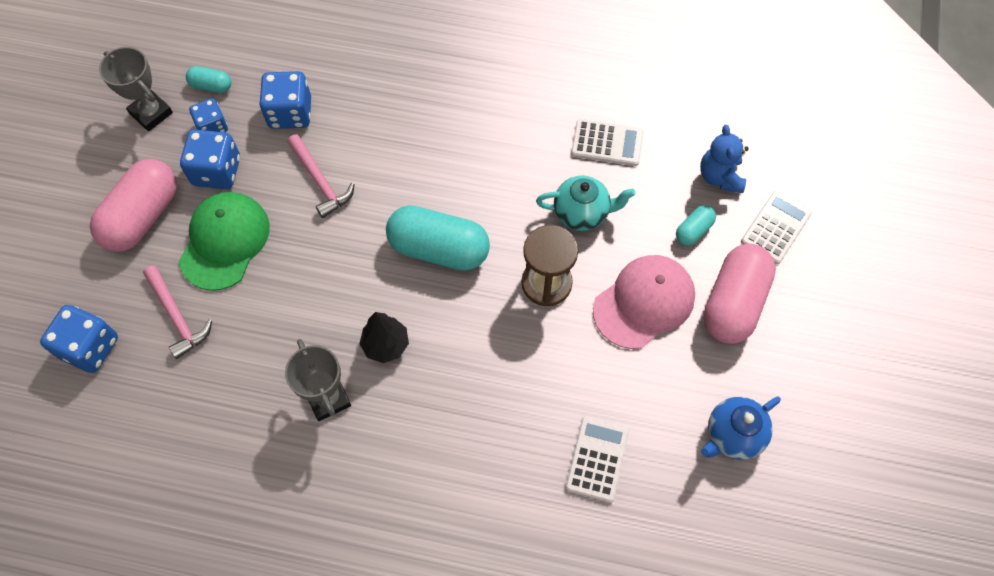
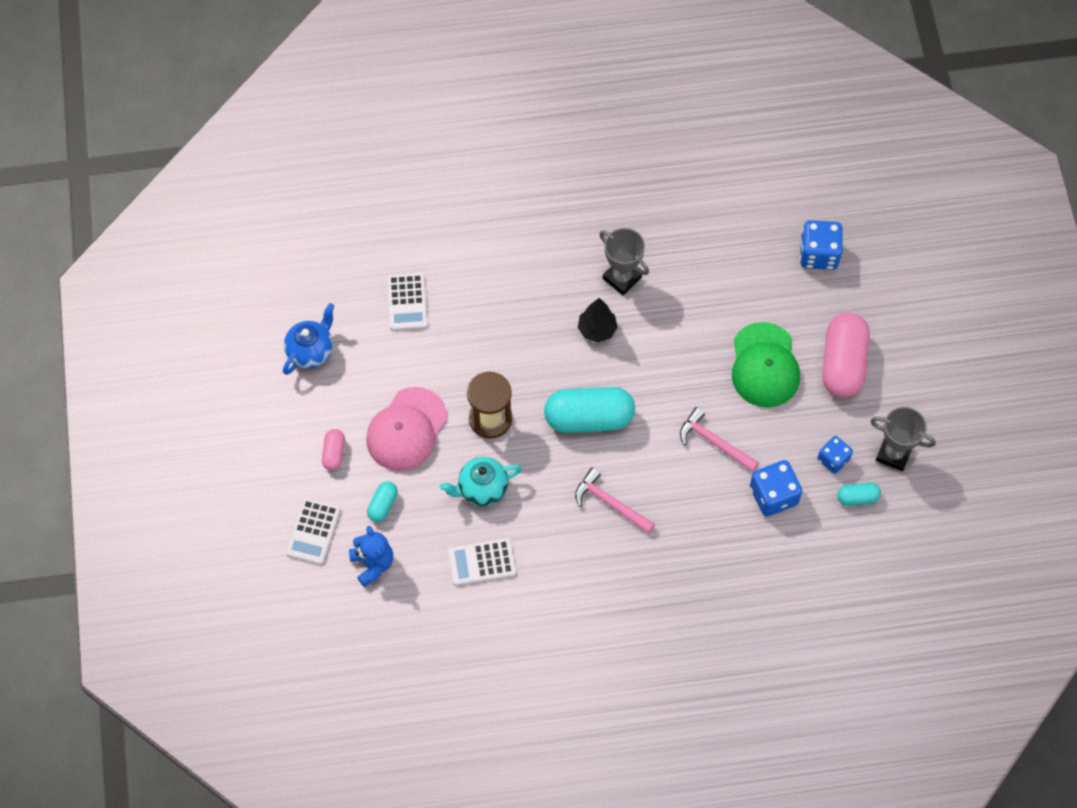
camera: 160 degrees right, 0 degrees up
pink hammer [143,265,212,359] -> pink hammer moved to [575,467,655,534]
blue dice [180,129,240,189] -> none
pink capsule [704,244,776,344] -> pink capsule [322,429,345,471], size x0.47

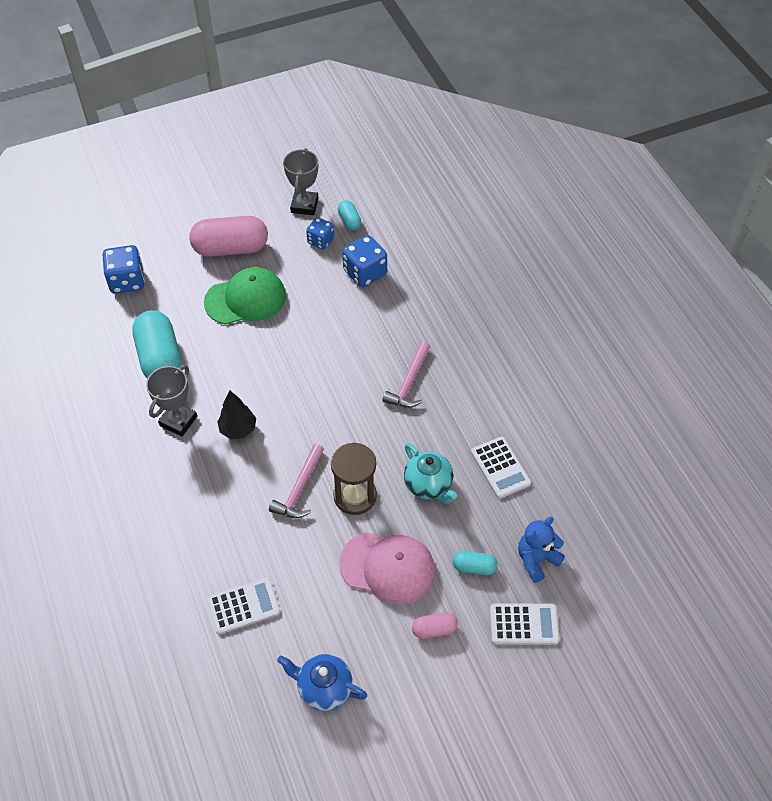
camera: 105 degrees left, 10 degrees down
turquoise capsule [544,387,635,433] -> turquoise capsule moved to [132,310,182,379]
pink hammer [680,407,759,472] -> pink hammer moved to [269,444,324,518]

